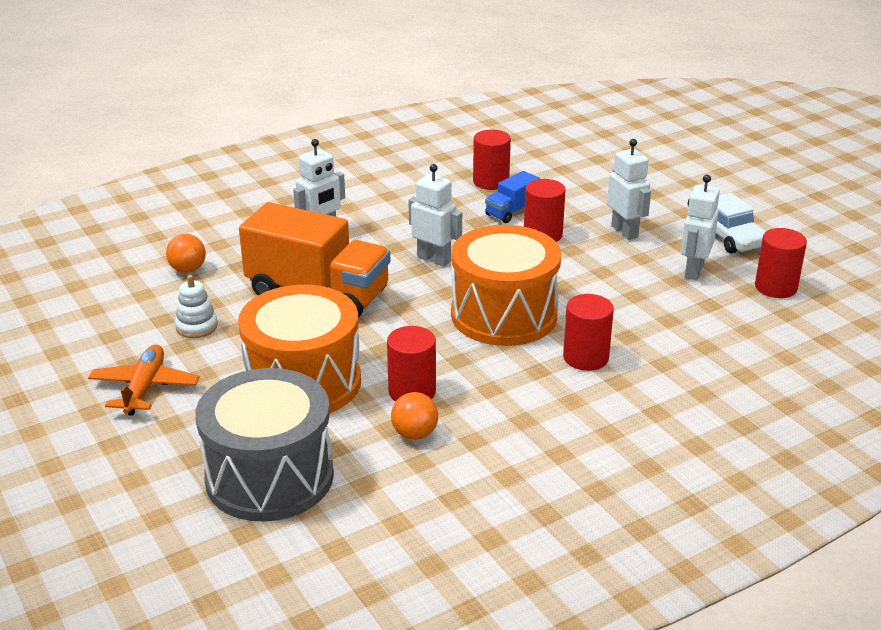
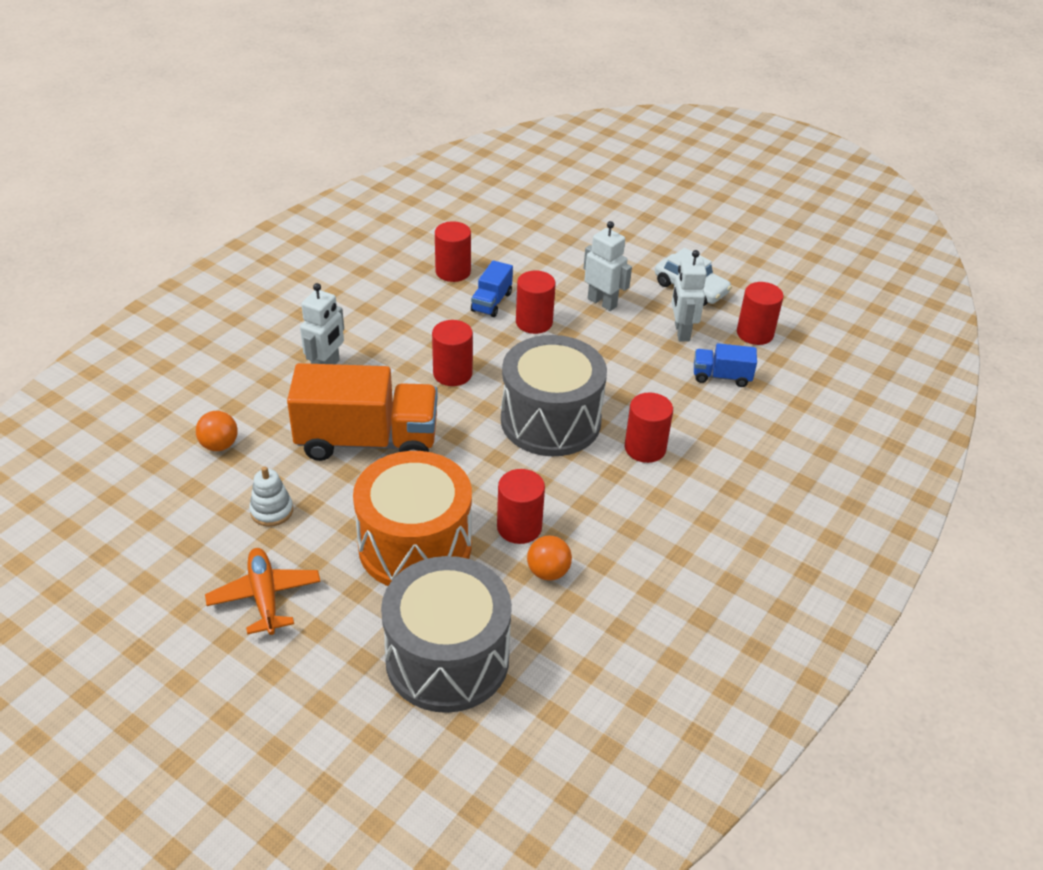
camera: 25 degrees left, 10 degrees up
white robot [409,164,462,266] -> red cylinder [432,320,473,386]
orange drum [451,225,561,346] -> grey drum [501,335,607,456]
none -> blue truck [694,343,757,387]

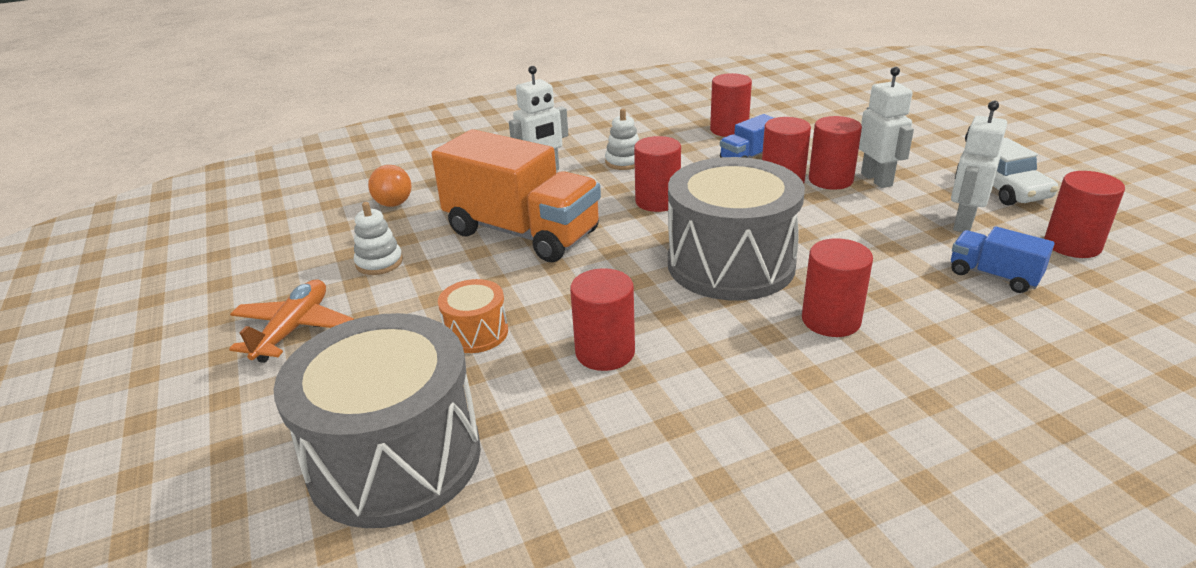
camera: 35 degrees right, 10 degrees down
orange drum [353,451,472,586] -> orange drum [438,279,508,353], size x0.45
orange ball [527,535,572,581] -> none
none -> white stacking toy [605,109,639,170]
none -> red cylinder [809,116,862,190]

